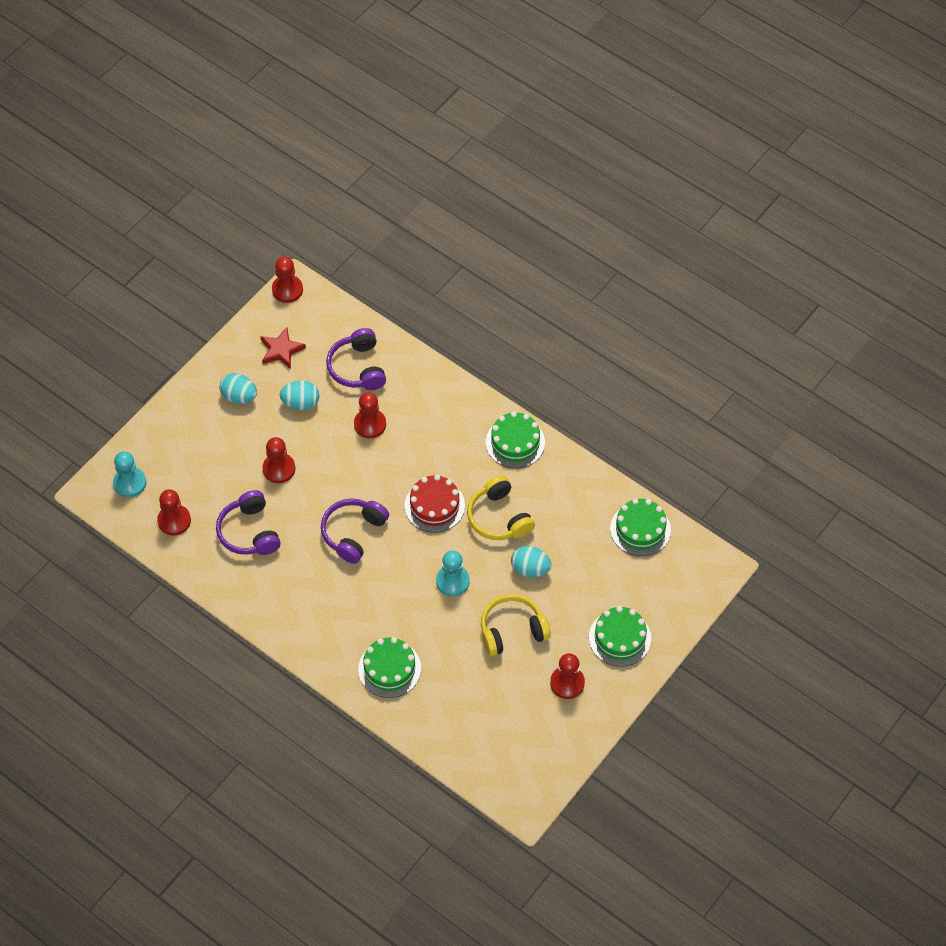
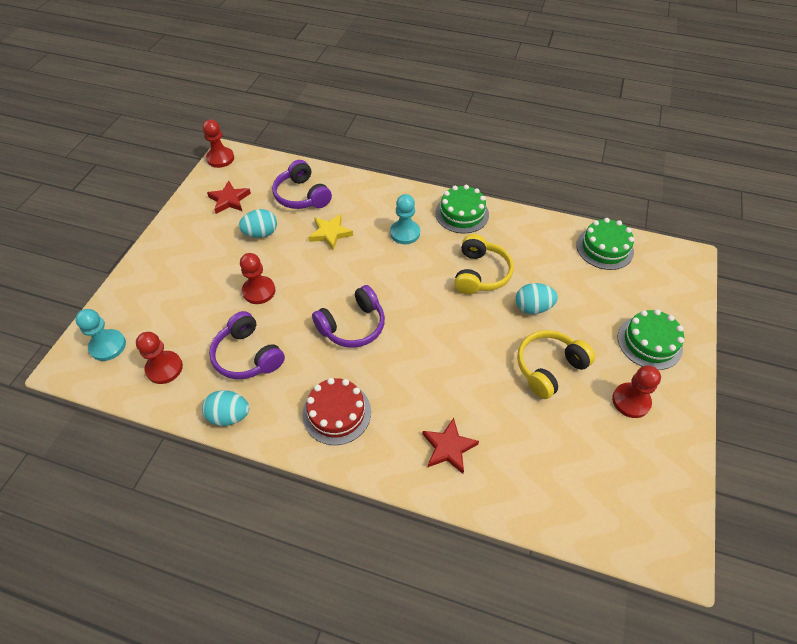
camera: 20 degrees left, 5 degrees down
turquoise egg [220,373,257,404] -> turquoise egg moved to [202,390,249,426]
purple headphones [321,498,389,564] -> purple headphones turned 135 degrees counterclockwise [312,285,385,348]
red pawn [354,392,386,438] -> yellow star [308,214,353,250]
green cake [358,637,421,698] -> red star [422,418,479,474]
red cake [405,475,465,533] -> red cake moved to [303,378,371,445]
turquoise pawn [436,550,470,596] -> turquoise pawn moved to [390,194,420,244]
yellow headphones [467,475,535,540] -> yellow headphones turned 120 degrees counterclockwise [454,234,514,294]

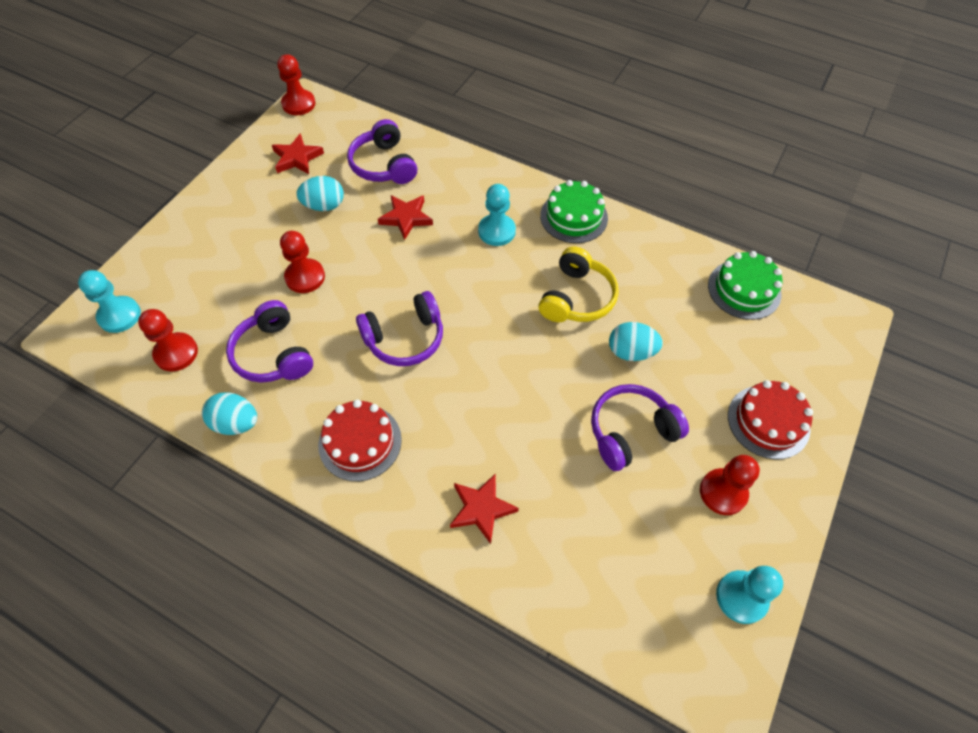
camera: 10 degrees right, 5 degrees up
yellow star [308,214,353,250] -> red star [378,195,433,240]
yellow headphones [517,330,595,399] -> purple headphones [591,384,689,471]
green cake [618,309,684,370] -> red cake [728,380,813,460]
none -> turquoise pawn [716,566,783,624]

